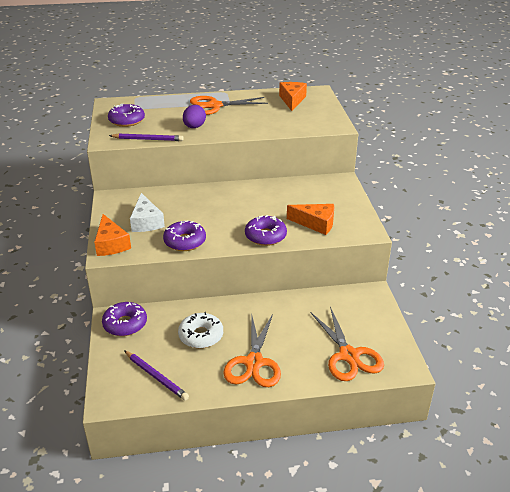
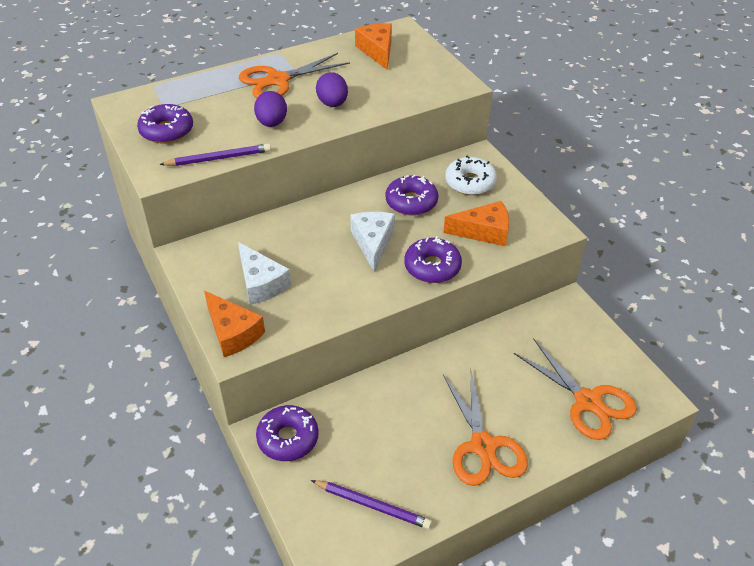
camera: 20 degrees left, 10 degrees up
purple donut [163,221,206,251] -> purple donut moved to [385,175,438,216]
white donut [178,312,223,348] -> white donut moved to [445,155,497,195]
none -> purple egg [316,72,348,107]
none -> white cheese [350,212,395,273]

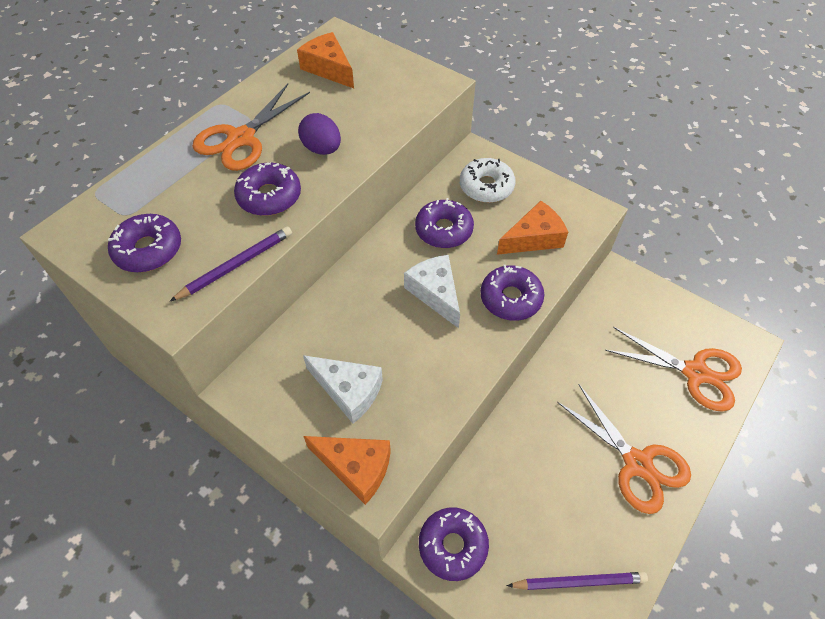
camera: 25 degrees left, 10 degrees up
purple egg [254,91,287,127] -> purple donut [234,162,301,216]

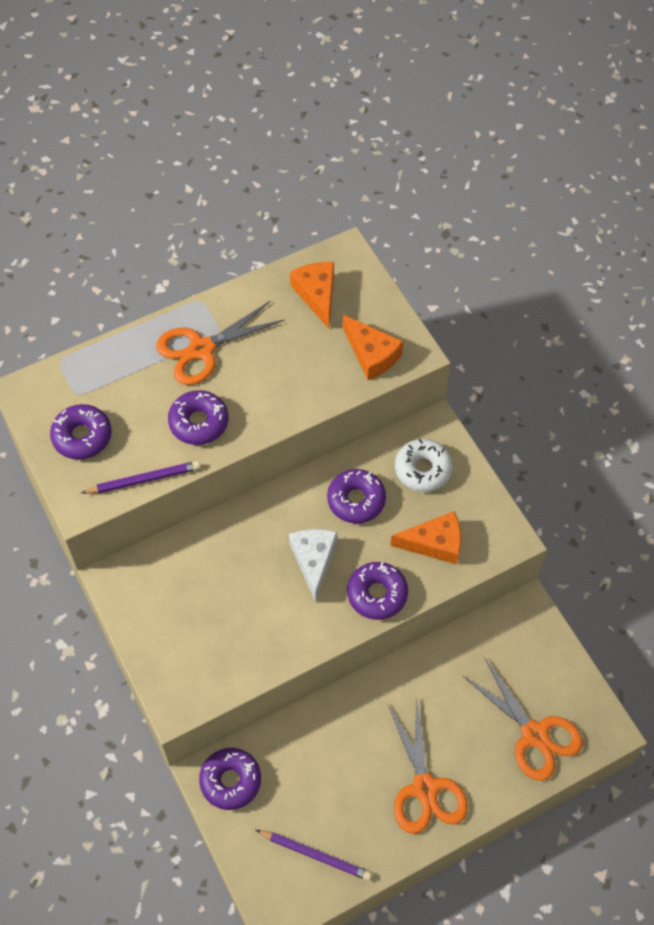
camera: 25 degrees right, 5 degrees up
purple egg [298,113,341,155] -> none
white cheese [303,355,383,424] -> none
orange cheese [304,436,391,505] -> orange cheese moved to [343,315,403,380]

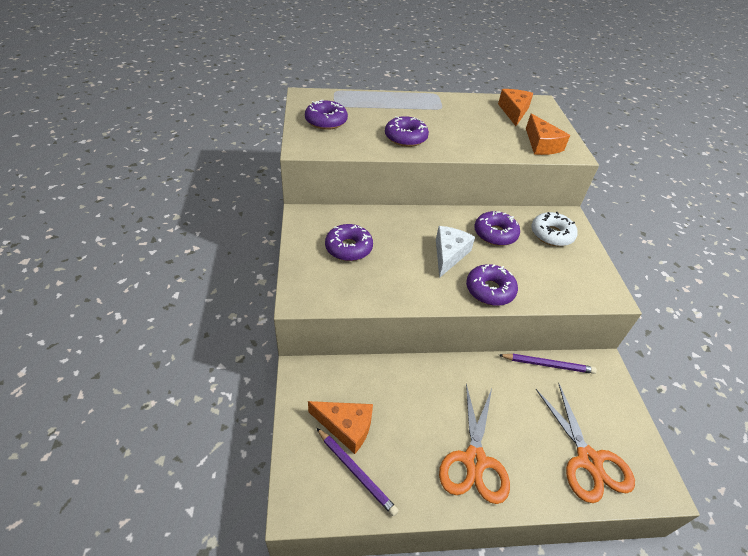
camera: 20 degrees right, 15 degrees down
purple pencil [81,461,200,494] -> purple pencil moved to [499,353,597,374]
orange scissors [156,301,285,385] -> none
purple donut [199,748,261,810] -> purple donut moved to [325,224,373,261]
orange cheese [391,511,461,564] -> orange cheese moved to [308,401,373,454]

